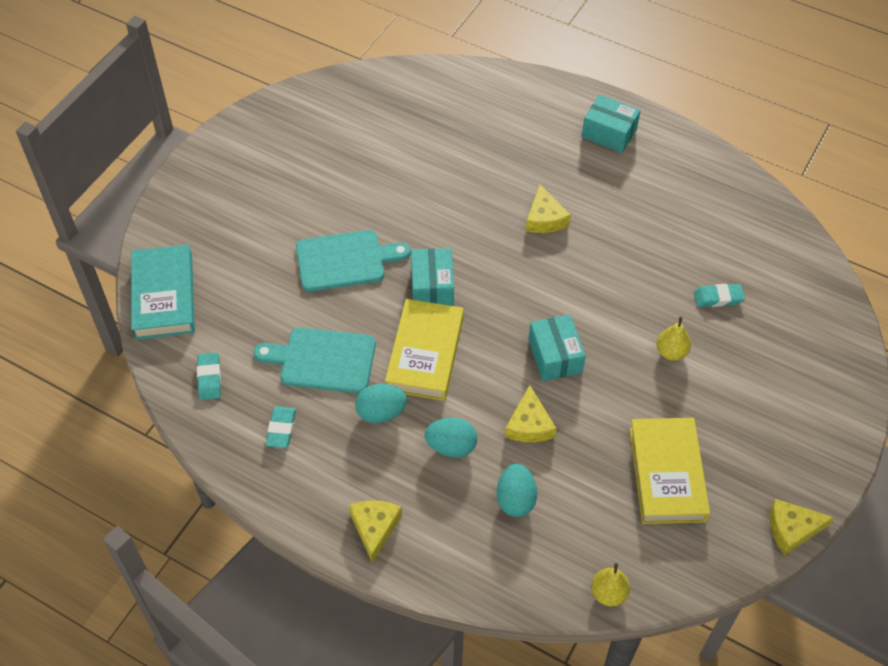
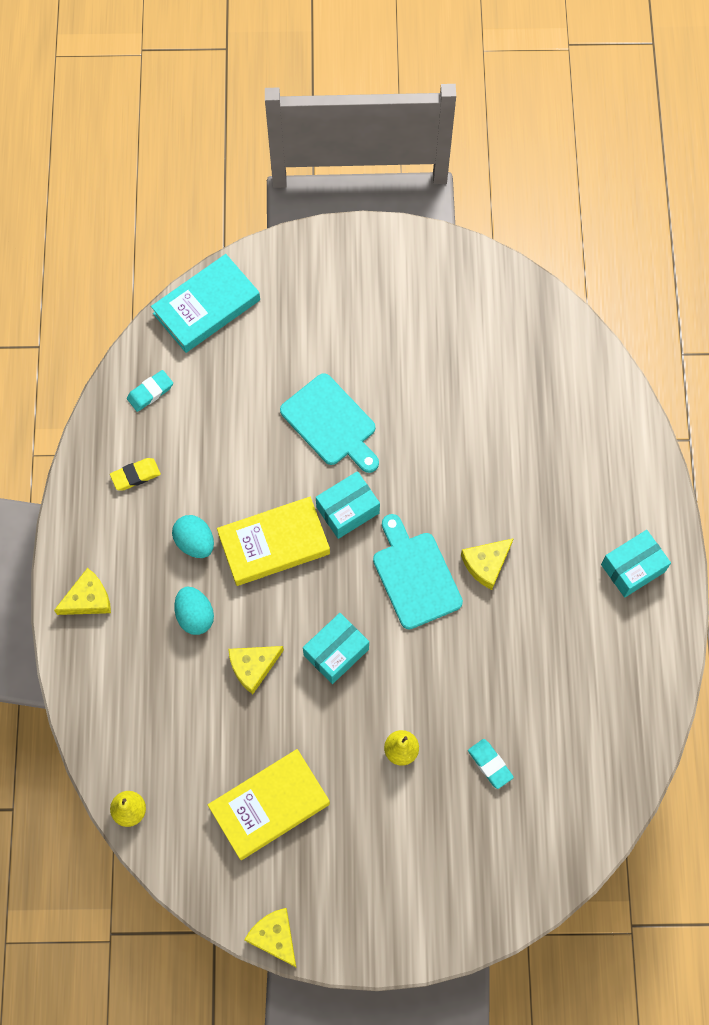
camera: 60 degrees right, 15 degrees up
turquoise cutting board [254,327,376,393] -> turquoise cutting board moved to [373,514,463,629]
turquoise eraser [266,406,296,448] -> yellow eraser [110,458,161,490]
turquoise egg [497,463,537,517] -> none
turquoise box [582,95,641,153] -> turquoise box turned 60 degrees clockwise [601,530,671,597]

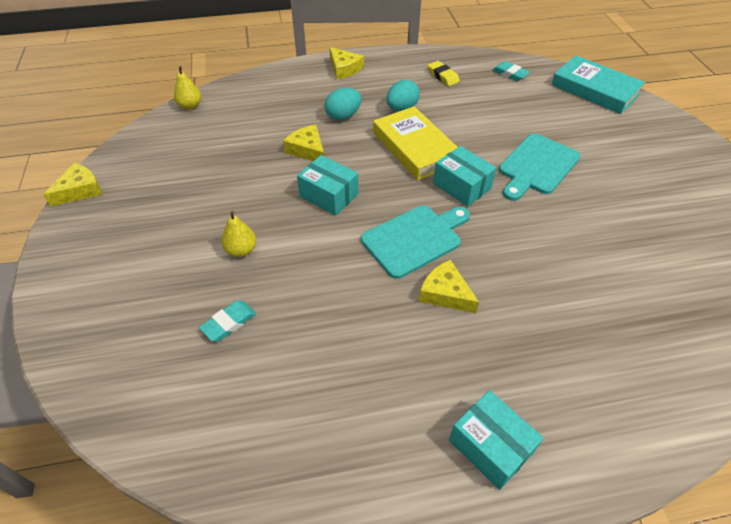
camera: 80 degrees right, 20 degrees down
yellow book [208,749,330,860] -> none

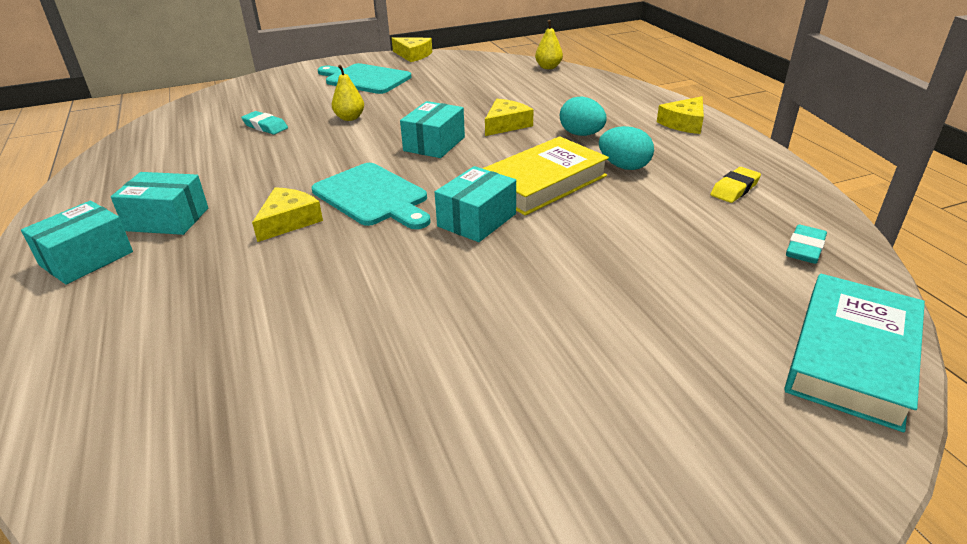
camera: 80 degrees right, 15 degrees down
turquoise cutting board [499,133,581,201] -> turquoise cutting board moved to [318,63,411,94]
none -> turquoise box [111,172,208,235]

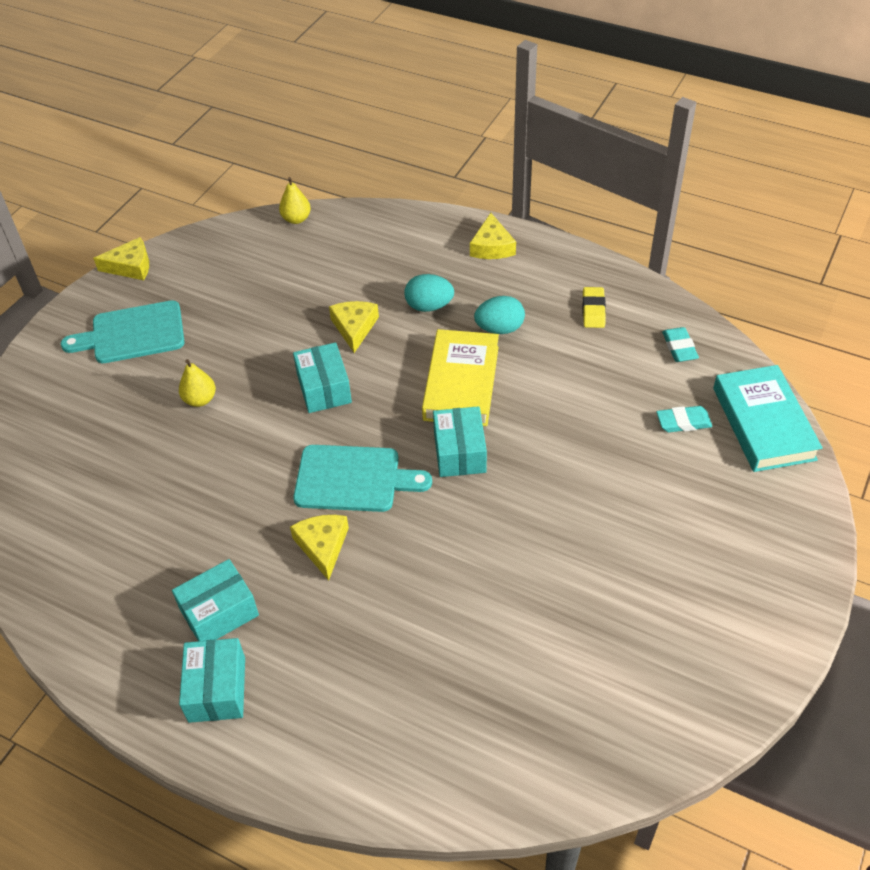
camera: 40 degrees left, 15 degrees up
turquoise eraser [241,111,288,135] -> turquoise eraser moved to [656,406,712,432]

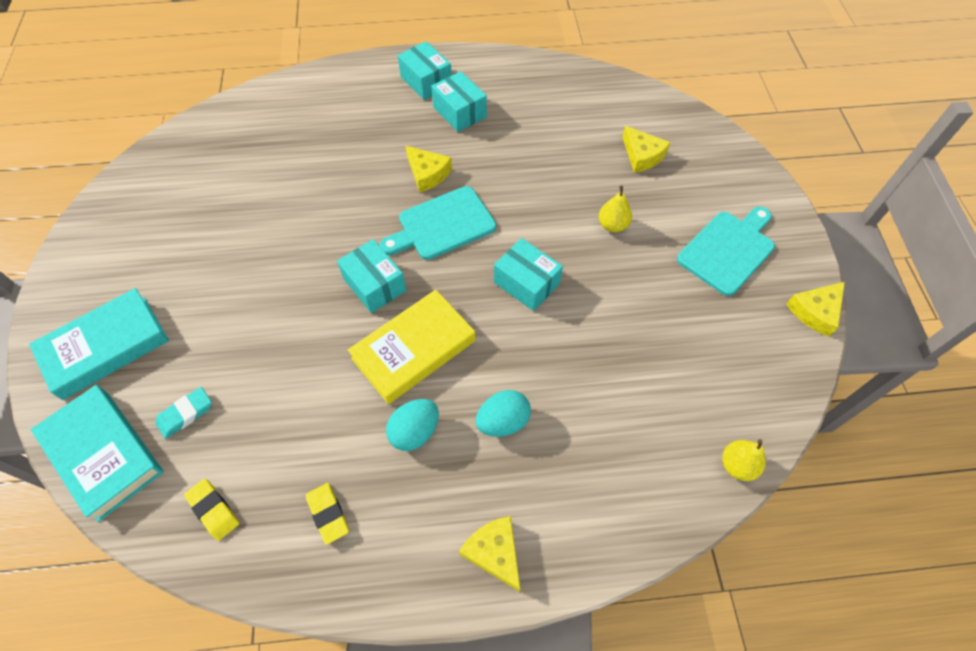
camera: 145 degrees right, 10 degrees up
turquoise box [172,559,259,641] -> turquoise box turned 60 degrees counterclockwise [431,71,487,132]
yellow cheese [329,301,379,353] -> yellow cheese moved to [622,126,671,173]
yellow book [422,329,499,426] -> yellow book turned 75 degrees clockwise [348,290,475,404]
turquoise eraser [662,327,699,362] -> yellow eraser [184,479,239,541]
none -> turquoise book [29,288,169,400]

